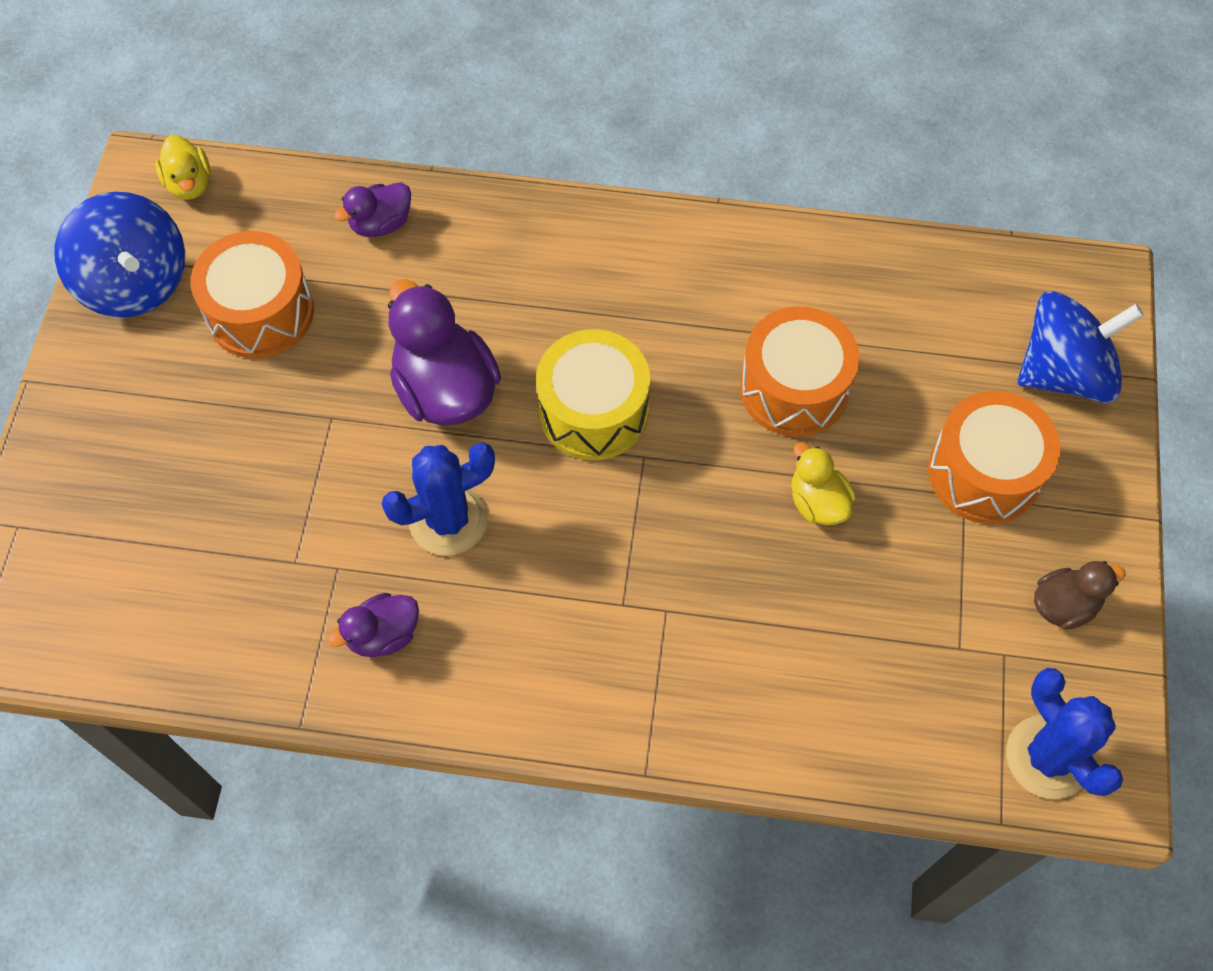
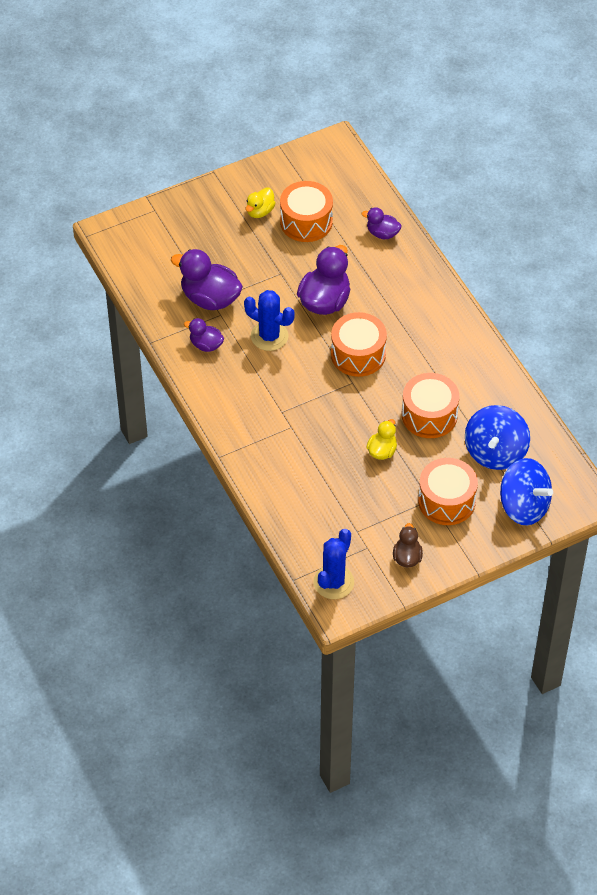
camera: 55 degrees right, 10 degrees down
blue spinning top [55,192,185,317] -> blue spinning top moved to [465,405,530,470]
yellow duck [155,135,210,200] -> yellow duck moved to [245,187,276,218]
yellow drum [536,329,650,460] -> orange drum [331,312,387,377]
brown duck [1034,561,1126,630] -> brown duck turned 120 degrees counterclockwise [393,523,423,567]
none -> purple duck [171,249,243,310]

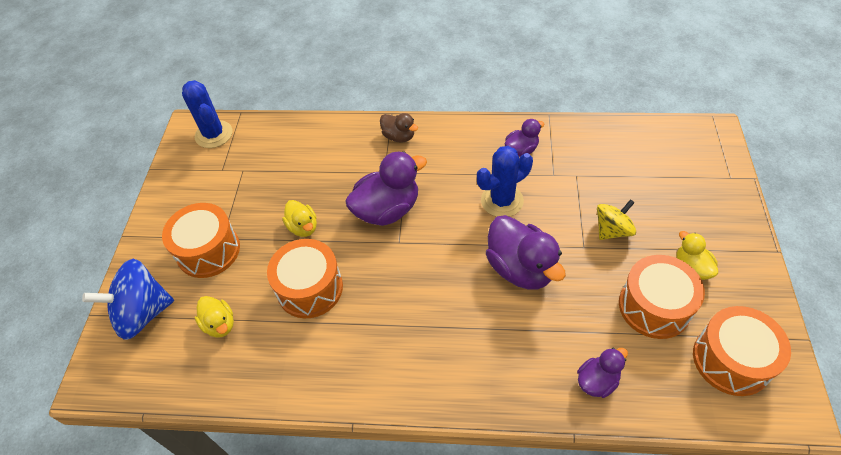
camera: 125 degrees right, 0 degrees up
purple duck [171,249,243,310] -> purple duck moved to [345,151,427,226]
orange drum [331,312,387,377] -> orange drum moved to [693,306,791,396]
brown duck [393,523,423,567] -> brown duck moved to [380,113,418,143]
blue spinning top [465,405,530,470] -> yellow duck [195,296,234,338]
none -> yellow spinning top [597,199,636,240]

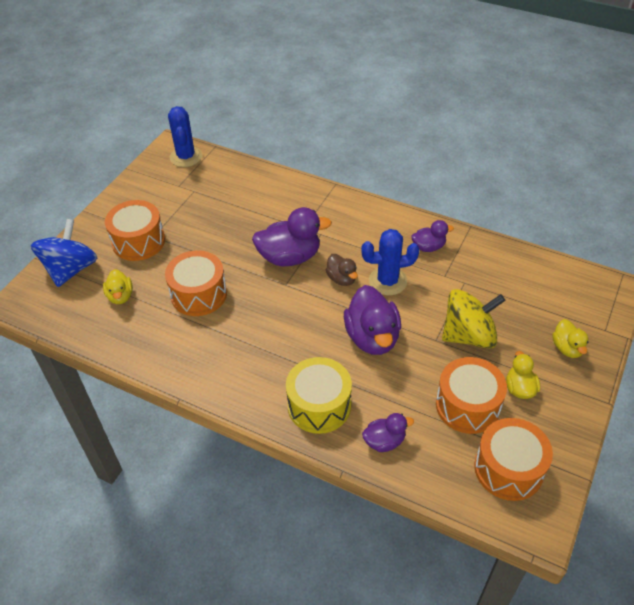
camera: 20 degrees right, 5 degrees down
blue spinning top [82,259,174,340] -> blue spinning top turned 105 degrees clockwise [31,219,97,287]
yellow duck [282,200,317,237] -> yellow duck moved to [552,319,589,358]
brown duck [380,113,418,143] -> brown duck moved to [326,254,358,286]
yellow spinning top [597,199,636,240] -> yellow spinning top [442,289,505,349], size x1.62
none -> yellow drum [286,357,352,434]

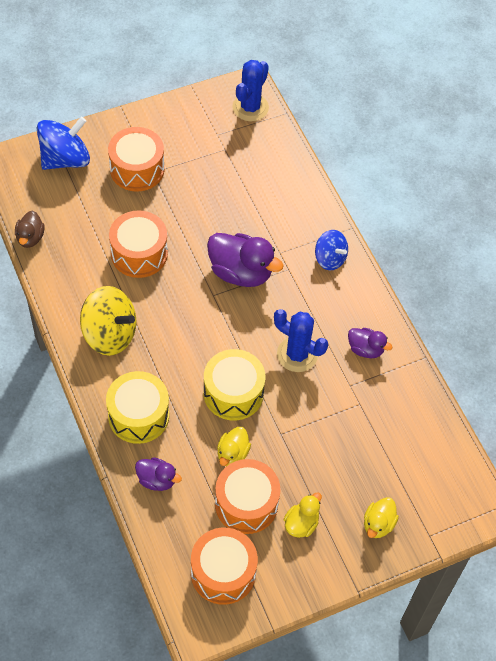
camera: 35 degrees right, 10 degrees up
yellow duck [103,269,133,304] -> yellow duck moved to [217,427,251,466]
brown duck [326,254,358,286] -> brown duck moved to [15,211,45,248]
purple duck [344,285,401,355] -> yellow drum [204,349,265,420]
yellow spinning top [442,289,505,349] -> yellow spinning top moved to [80,286,136,356]
none -> blue spinning top [315,230,348,270]

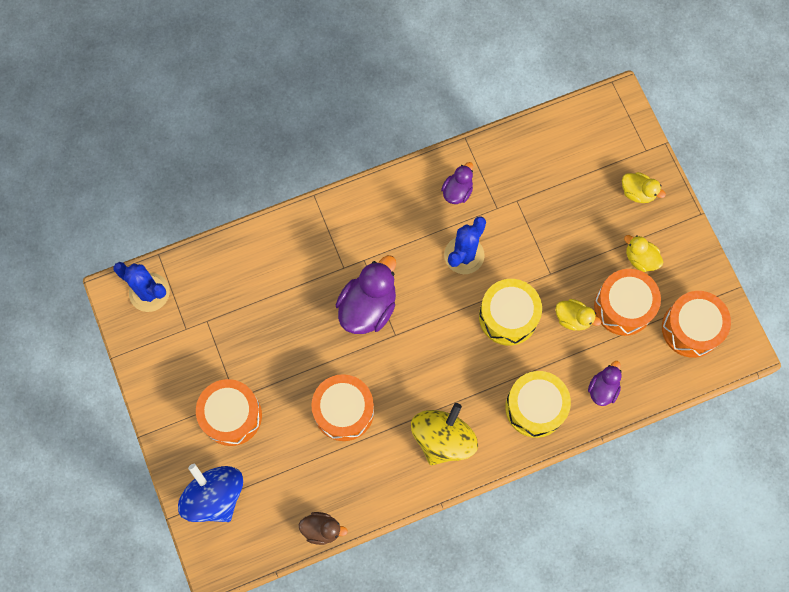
camera: 85 degrees left, 15 degrees up
blue spinning top [315,230,348,270] -> none

